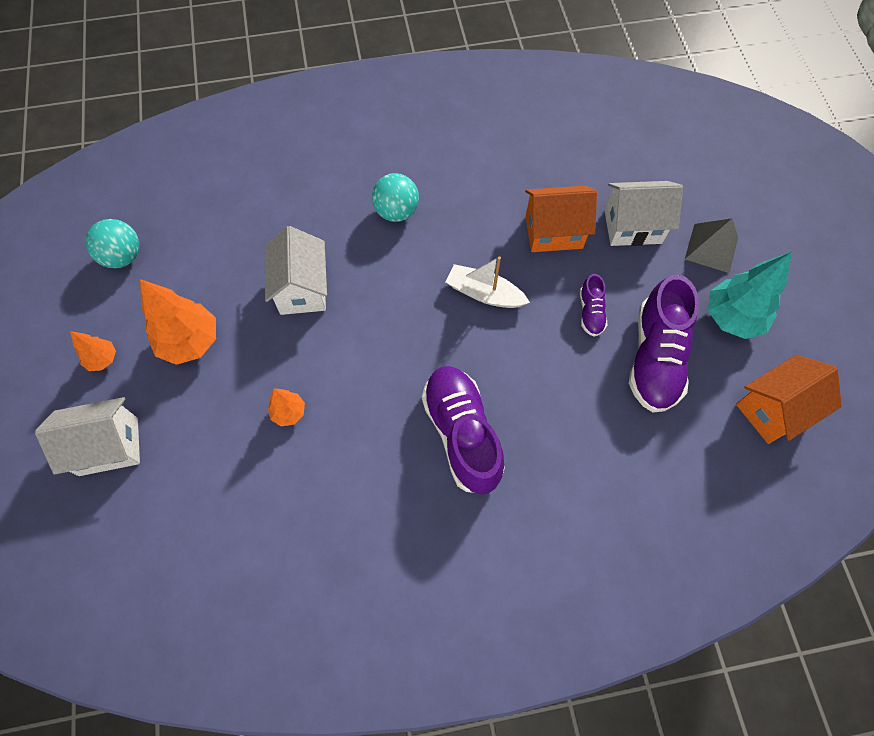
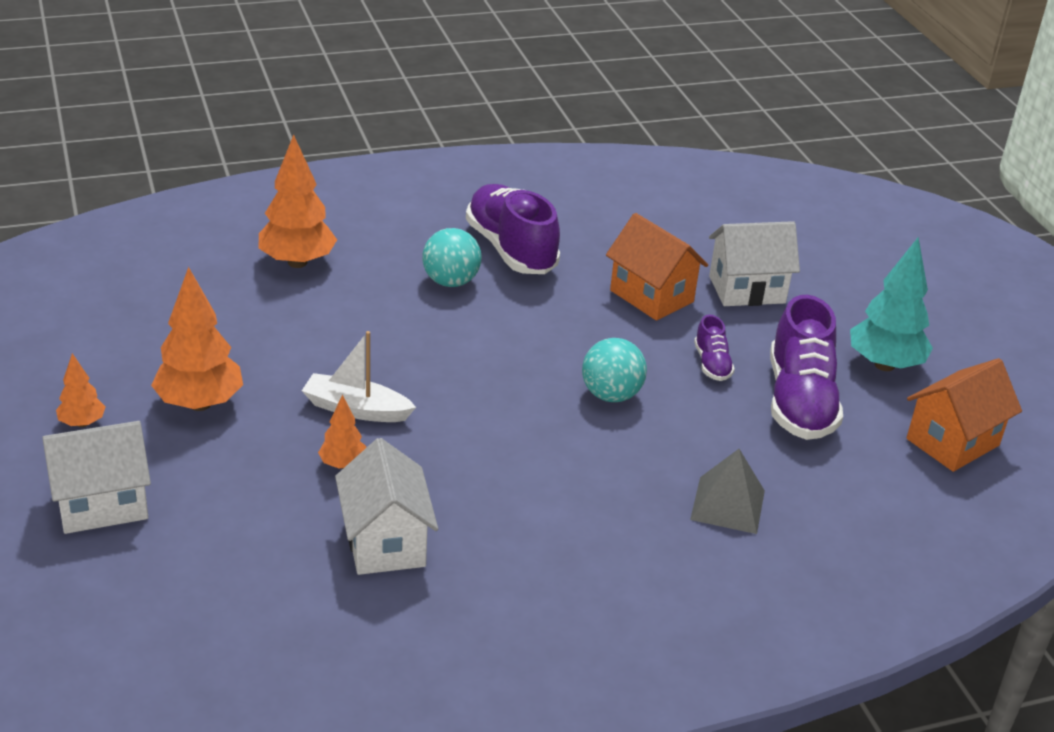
camera: 10 degrees left, 30 degrees down
turquoise ball [86,219,139,268] -> turquoise ball moved to [582,338,647,402]
white house [265,226,327,315] -> white house moved to [335,438,438,575]
purple shoe [422,366,505,494] -> purple shoe moved to [466,184,560,274]
white boat [446,256,530,308] -> white boat moved to [302,331,416,422]
orange house [525,186,597,252] -> orange house turned 60 degrees clockwise [606,213,708,321]
grey pyramid [685,218,738,273] -> grey pyramid moved to [690,449,765,534]
none -> orange tree [259,135,337,268]

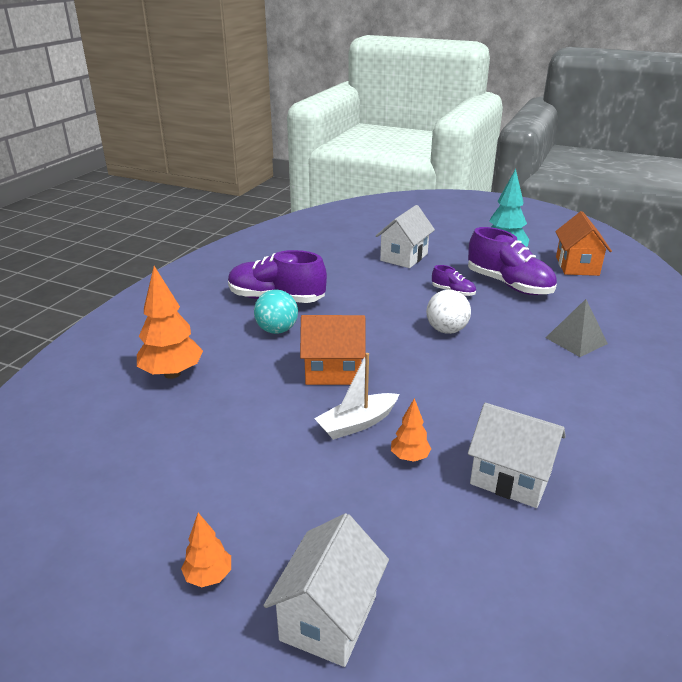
camera: 45 degrees left, 5 degrees down
orange tree [151,267,243,411] -> none
turquoise ball [582,338,647,402] -> white ball [426,290,471,334]
orange house [606,213,708,321] -> orange house moved to [300,315,366,385]

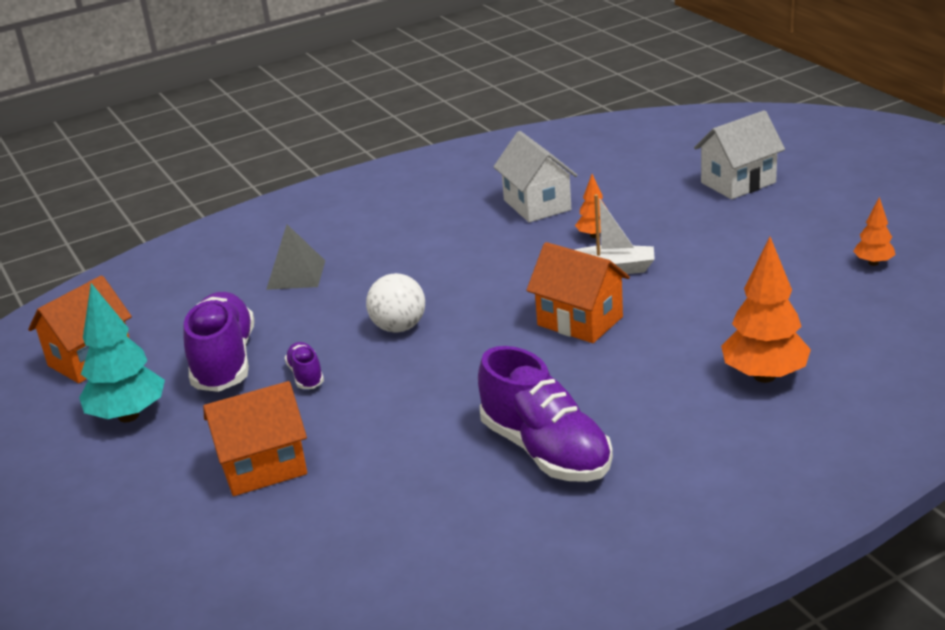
camera: 140 degrees left, 0 degrees up
orange tree [181,513,231,587] -> orange tree moved to [853,197,896,266]
turquoise ball [254,290,298,334] -> none
white house [376,205,435,268] -> orange house [203,381,307,496]

